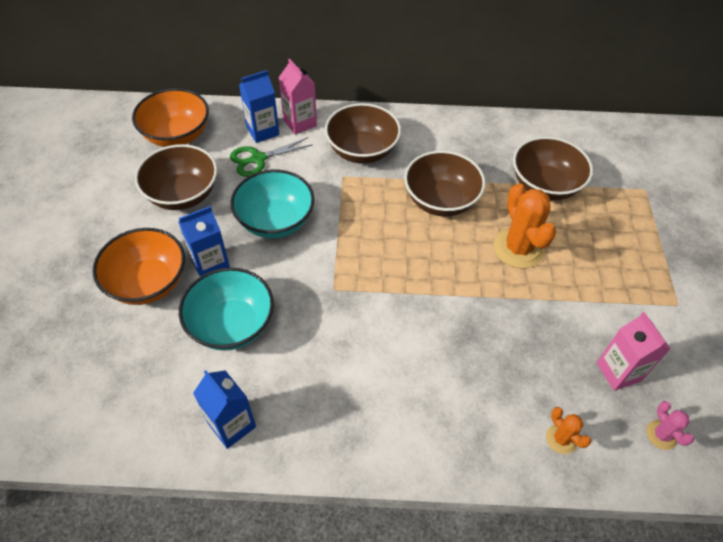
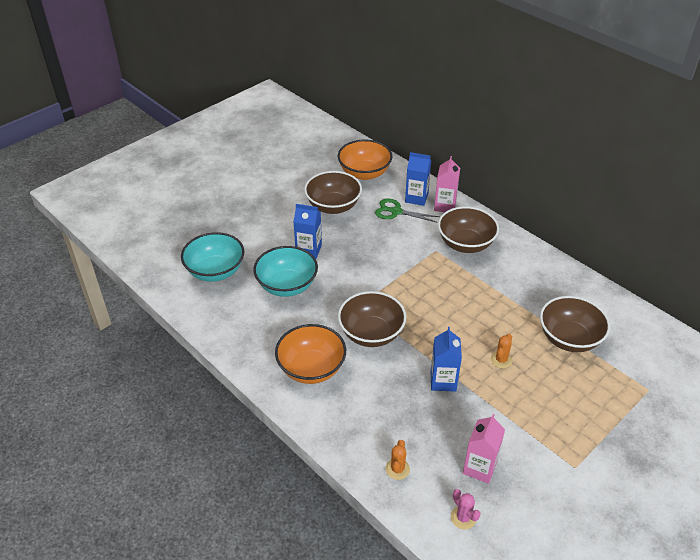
camera: 45 degrees right, 10 degrees down
orange bowl [93,228,185,305] -> orange bowl moved to [275,324,346,384]
blue carton [193,370,256,449] -> blue carton moved to [431,327,462,392]
turquoise bowl [230,170,314,238] -> turquoise bowl moved to [181,232,244,282]
brown bowl [404,151,485,217] -> brown bowl moved to [338,291,406,347]
orange cactus [493,183,556,269] -> orange cactus [491,334,512,368], size x0.51
pink cactus [646,401,694,450] -> pink cactus turned 60 degrees counterclockwise [451,489,480,530]

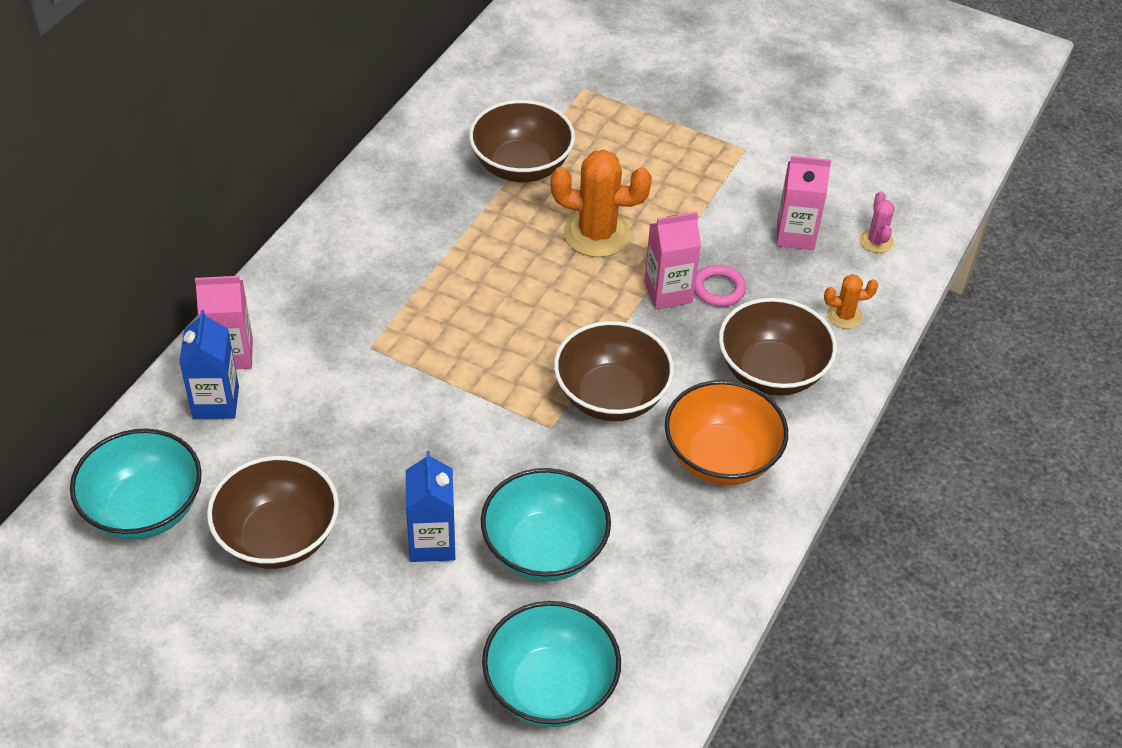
camera: 110 degrees left, 5 degrees up
orange bowl [338,140,392,180] -> turquoise bowl [70,429,202,540]
green scissors [375,198,440,223] -> none
blue carton [431,327,462,392] -> pink carton [644,212,701,309]
brown bowl [438,206,499,253] -> brown bowl moved to [719,298,837,396]
pink cactus [451,489,480,530] -> pink cactus turned 45 degrees counterclockwise [860,191,895,253]
orange cactus [491,334,512,368] -> orange cactus [550,150,652,257], size x1.97
none -> pink ring [694,265,746,307]

